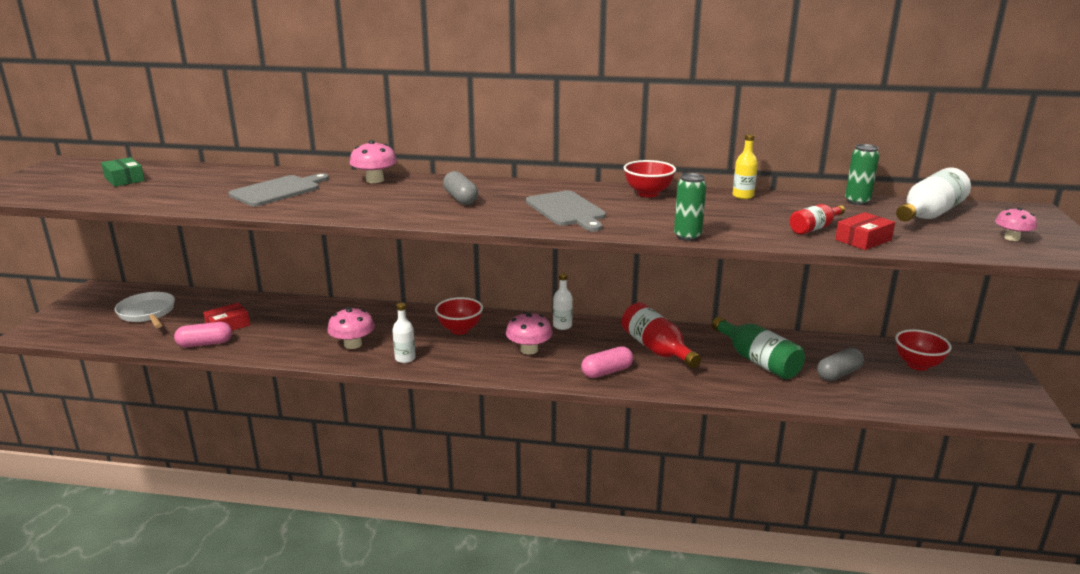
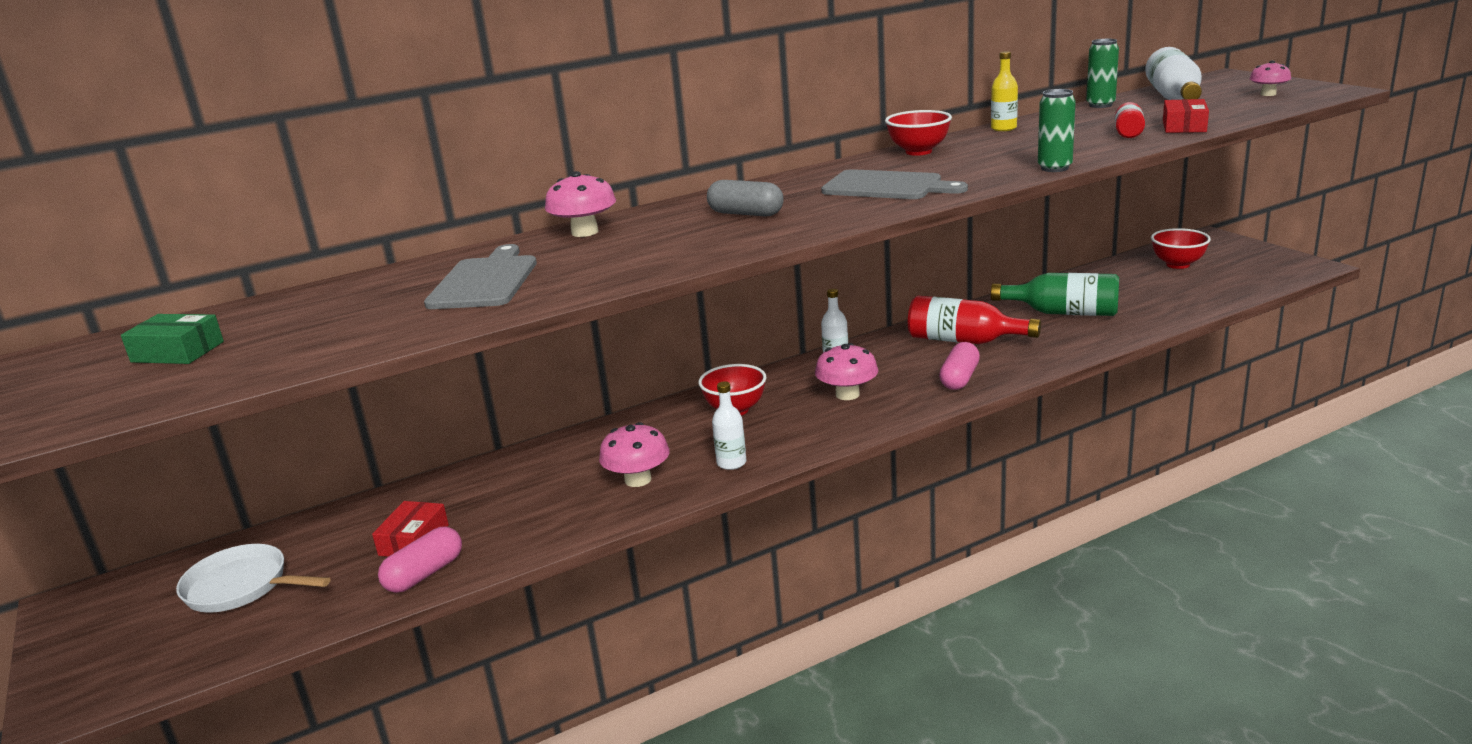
camera: 35 degrees left, 0 degrees up
grey capsule [817,348,864,381] -> none

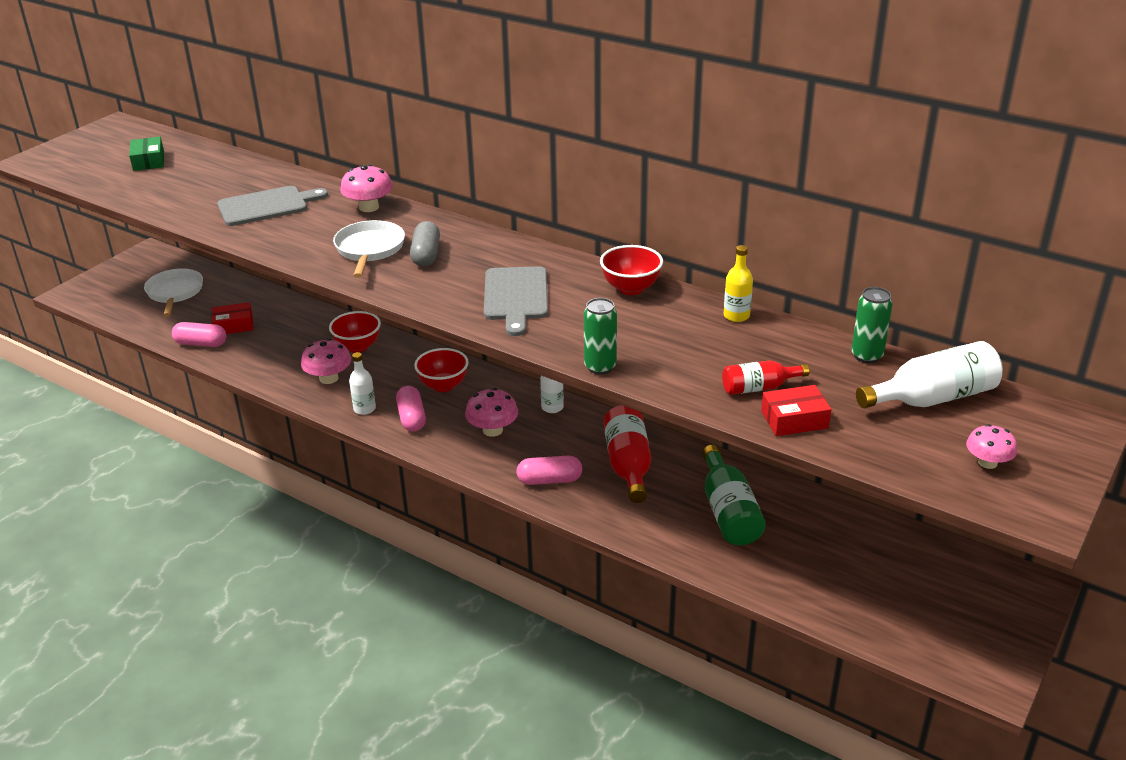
camera: 60 degrees right, 10 degrees up
red bowl [1151,228,1211,269] -> red bowl moved to [329,311,381,353]
none -> white pan [333,220,405,278]
none -> pink capsule [396,386,426,431]

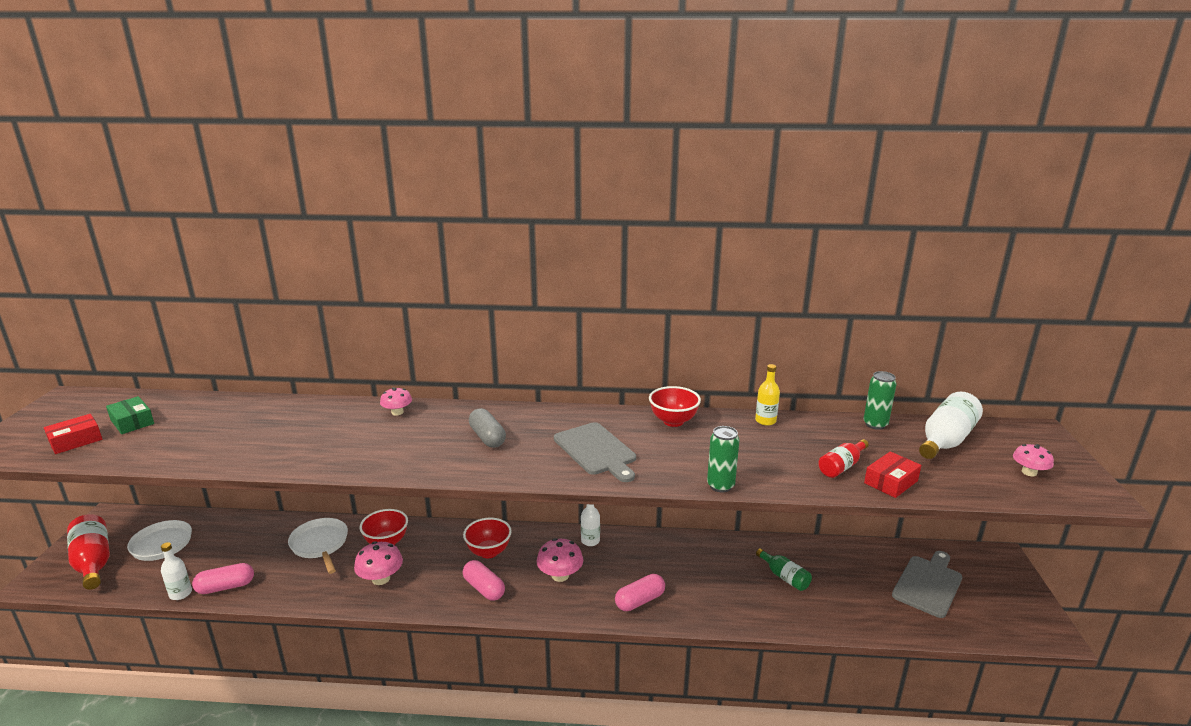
camera: 30 degrees left, 10 degrees down
red box [212,302,253,334] -> red box moved to [44,414,102,454]
grey cutting board [217,186,328,226] -> grey cutting board moved to [892,551,962,618]
white pan [333,220,405,278] -> white pan moved to [288,518,348,574]
pink mushroom [340,164,393,212] -> pink mushroom [380,387,412,416], size x0.66
white bottle [349,352,376,415] -> white bottle moved to [161,542,192,600]
red bottle [603,405,651,503] -> red bottle moved to [67,514,110,590]
green bottle [702,445,766,545] -> green bottle [756,548,812,591], size x0.59

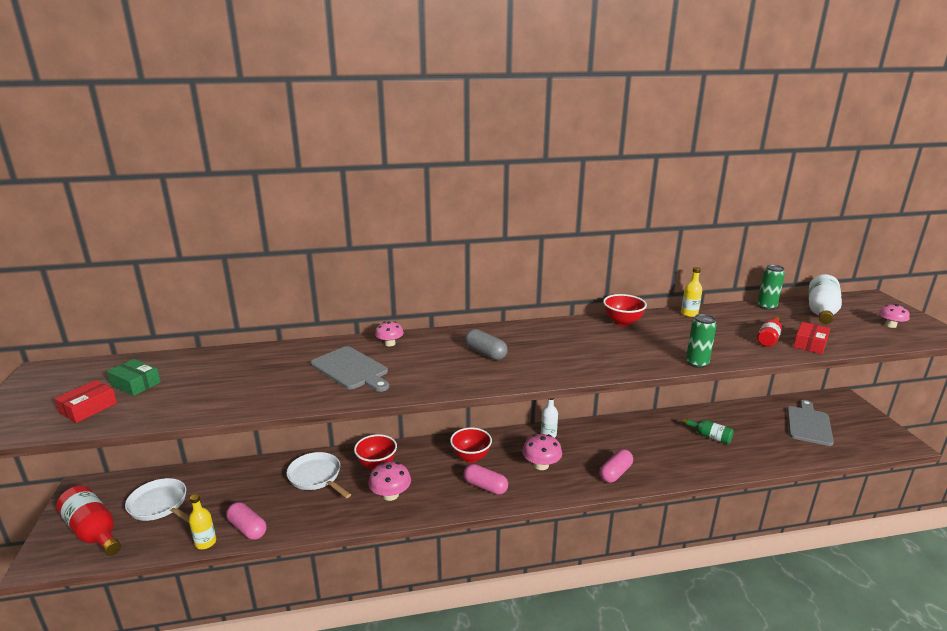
camera: 15 degrees left, 0 degrees up
white bottle [161,542,192,600] -> yellow bottle [189,494,216,549]
pink capsule [192,563,254,594] -> pink capsule turned 75 degrees clockwise [226,502,267,540]
grey cutting board [554,422,636,482] -> grey cutting board moved to [311,346,389,392]

